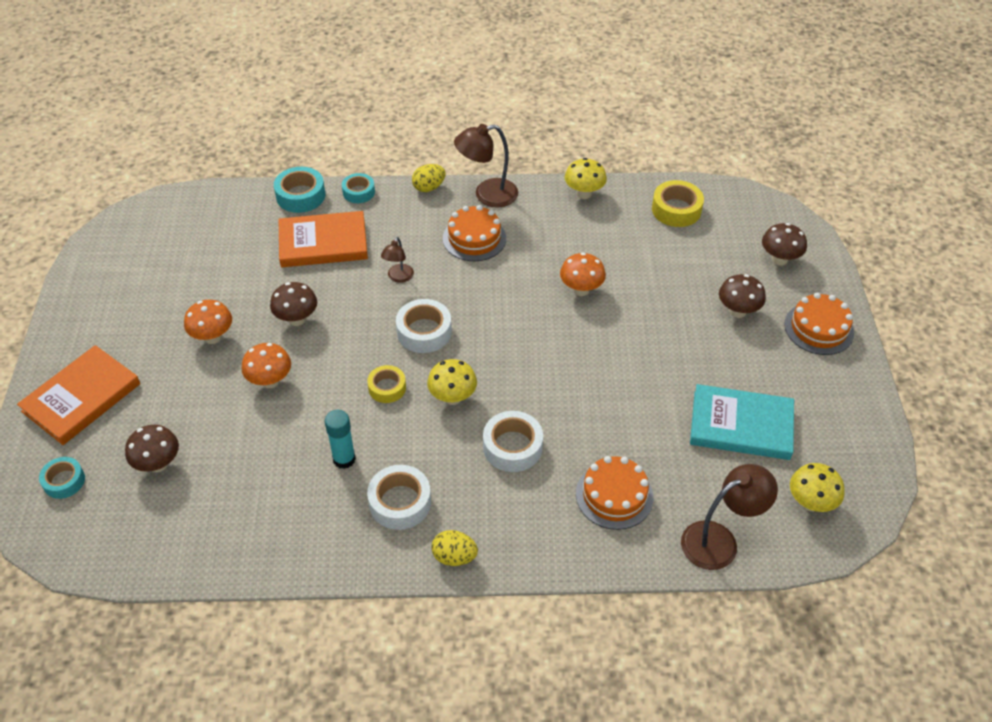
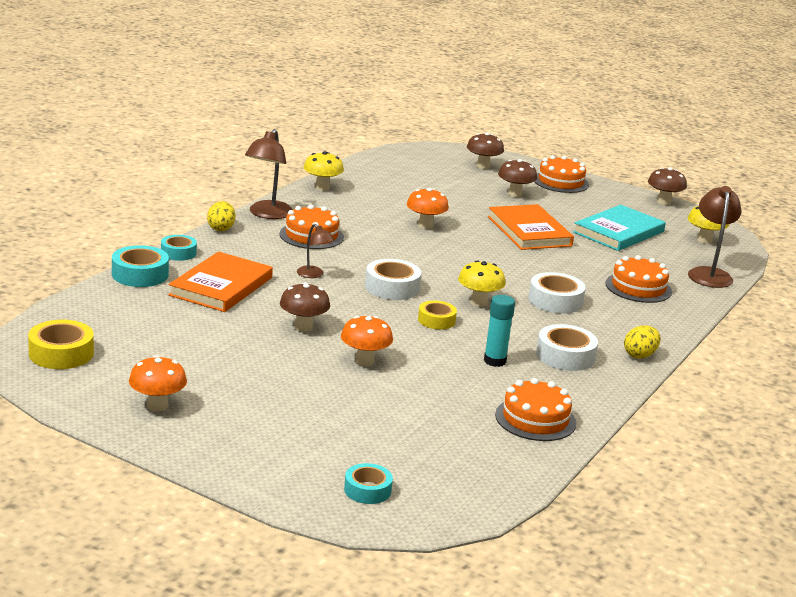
camera: 60 degrees left, 25 degrees down
orange book [17,345,140,445] -> orange book moved to [488,204,574,250]
brown mushroom [125,425,179,472] -> brown mushroom moved to [648,167,687,205]
orange mushroom [184,300,232,344] -> orange mushroom moved to [129,355,187,411]
yellow tape [652,180,704,227] -> yellow tape moved to [28,320,94,369]
none -> orange cake [495,378,576,441]

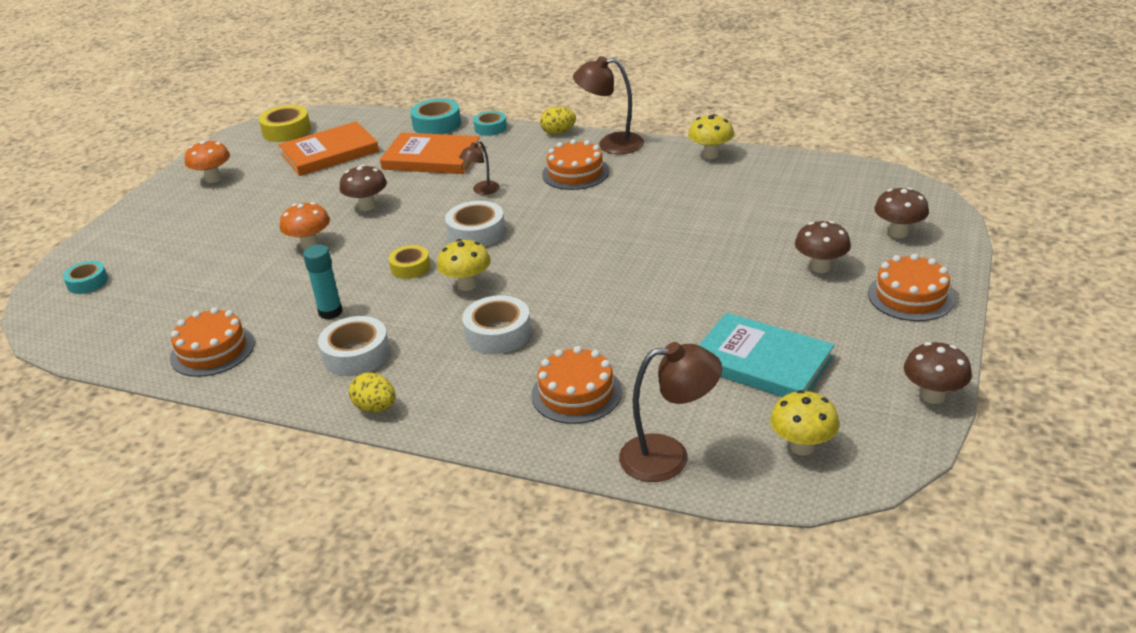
camera: 85 degrees right, 10 degrees up
orange mushroom [407,188,449,229] -> none
orange book [488,204,574,250] -> orange book moved to [279,121,379,176]

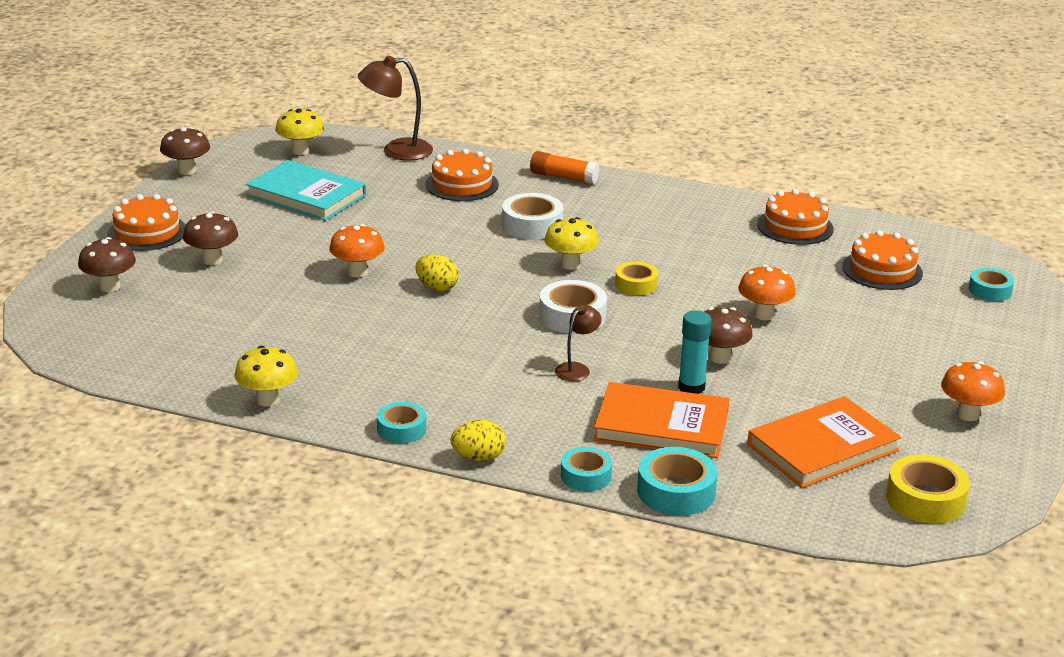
camera: 175 degrees right, 5 degrees down
turquoise glue stick [303,245,342,319] -> turquoise glue stick moved to [678,310,712,394]
white tape [318,316,390,376] -> none
yellow egg [349,373,395,413] -> yellow egg moved to [415,254,459,291]
orange cake [542,139,609,190] -> orange cake moved to [842,230,923,290]
brown lamp [573,56,644,154] -> turquoise tape [377,402,426,444]
none -> orange mushroom [329,224,385,278]
none -> orange glue stick [530,151,599,184]

